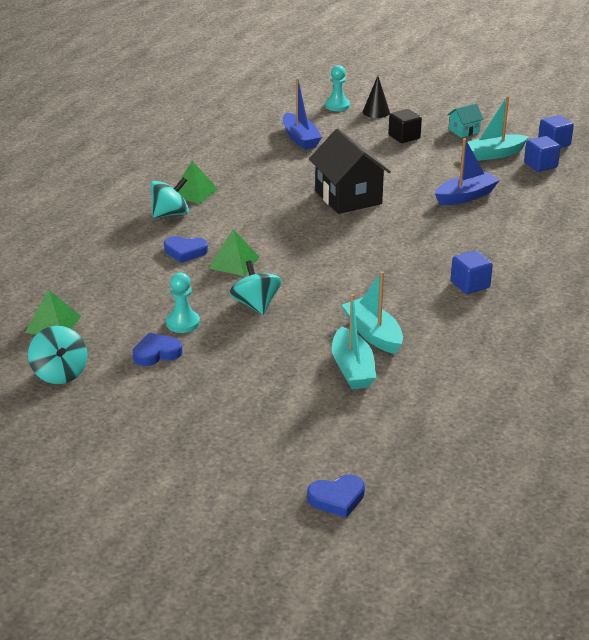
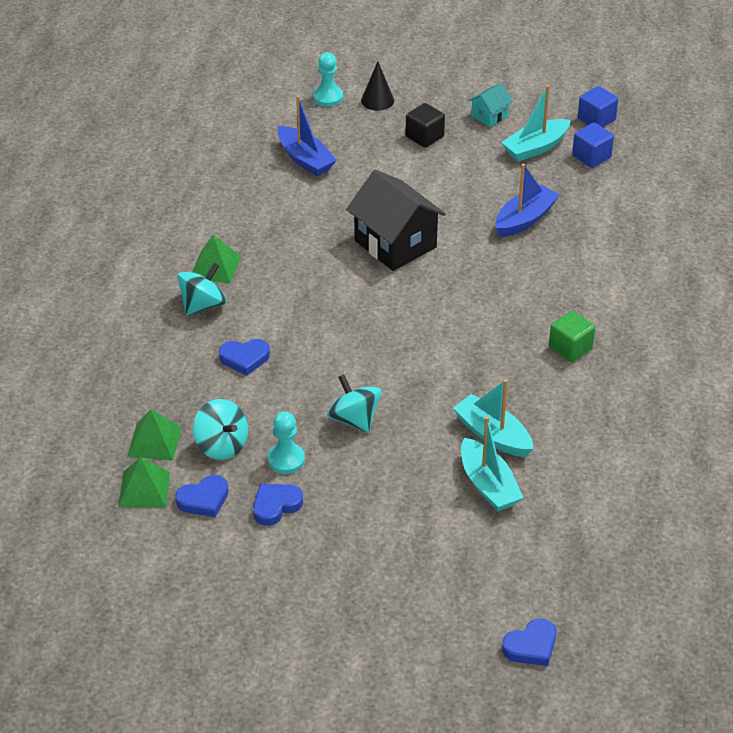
camera: 15 degrees left, 10 degrees up
turquoise spinning top [28,326,87,384] -> turquoise spinning top moved to [193,399,248,460]
green pyramid [209,229,259,276] -> green pyramid moved to [127,410,182,461]
blue cube [451,250,493,294] -> green cube [549,311,595,362]
none -> blue heart [175,475,229,517]

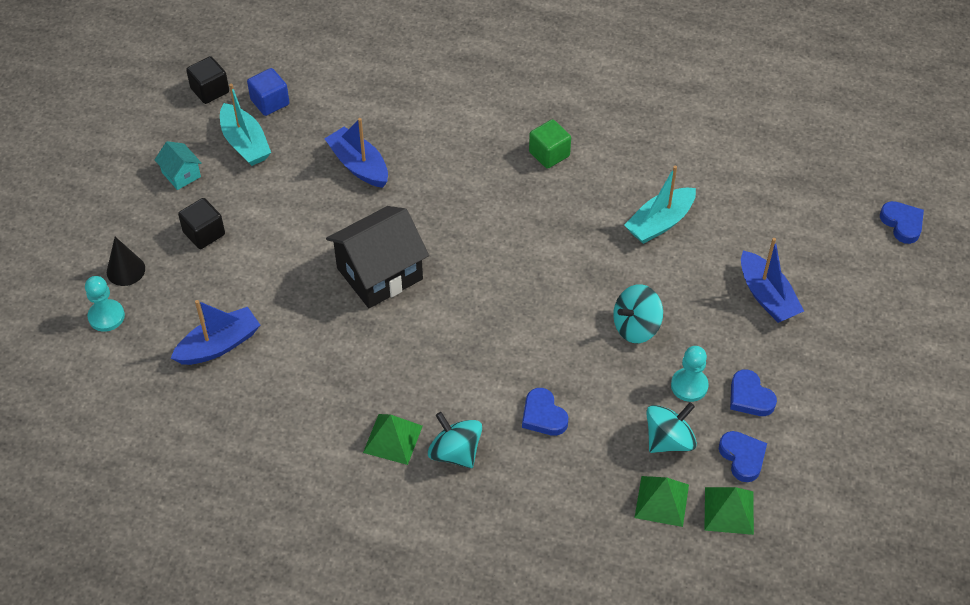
camera: 85 degrees left, 10 degrees up
blue heart [219,339,270,376] -> blue heart turned 150 degrees clockwise [522,388,568,436]
turquoise boat [461,416,524,512] -> none
blue cube [578,86,618,127] -> black cube [186,56,229,104]
none -> blue boat [741,238,804,323]

